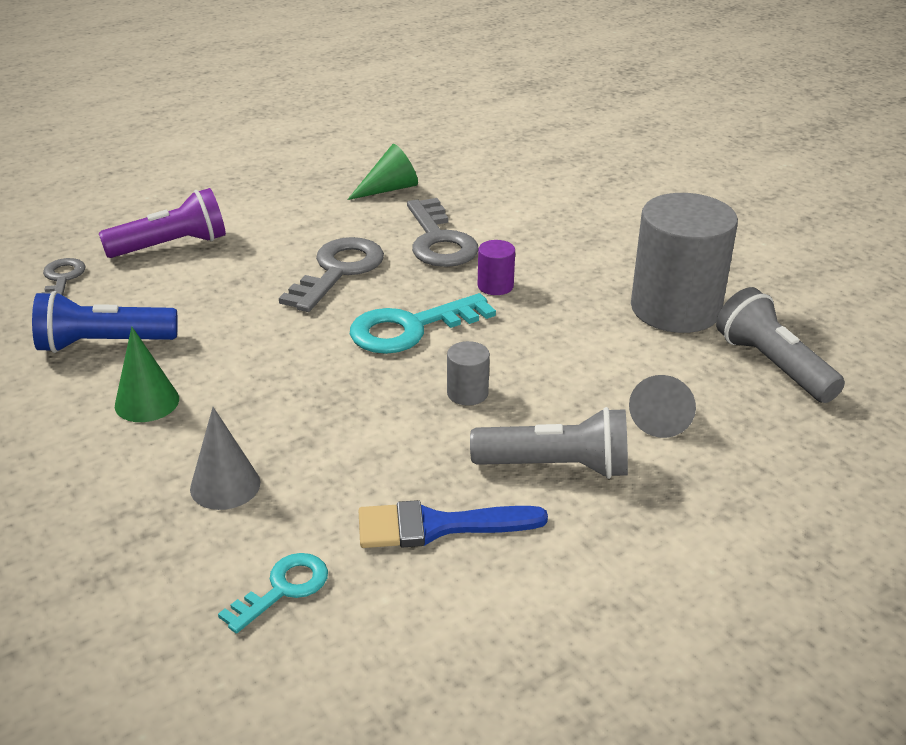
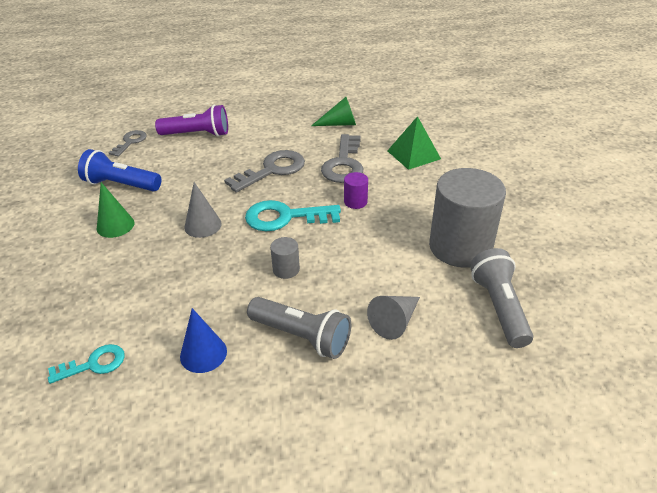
camera: 25 degrees right, 5 degrees up
grey cone [190,407,260,510] -> grey cone moved to [184,182,222,238]
blue brush [358,500,548,548] -> blue cone [180,308,227,373]
none -> green pyramid [387,116,441,170]

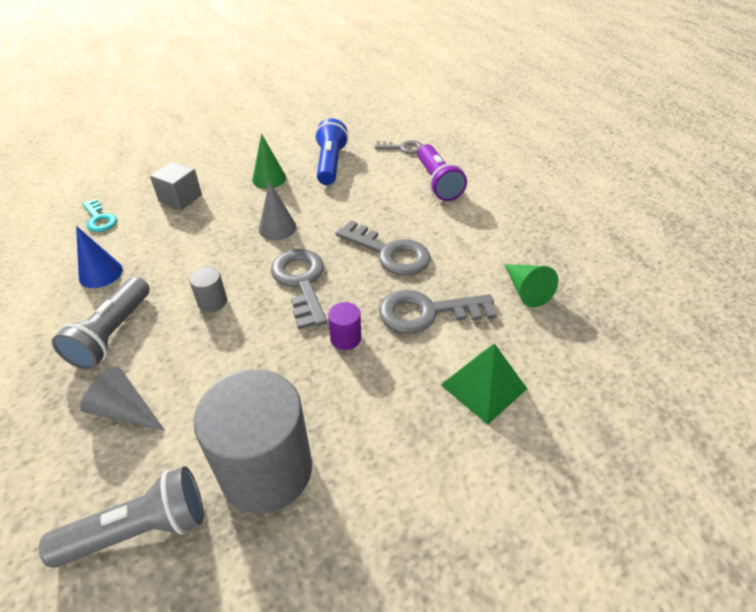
camera: 75 degrees right, 5 degrees up
turquoise key [245,200,341,231] -> grey key [271,249,327,330]
none -> grey cube [150,161,202,210]

